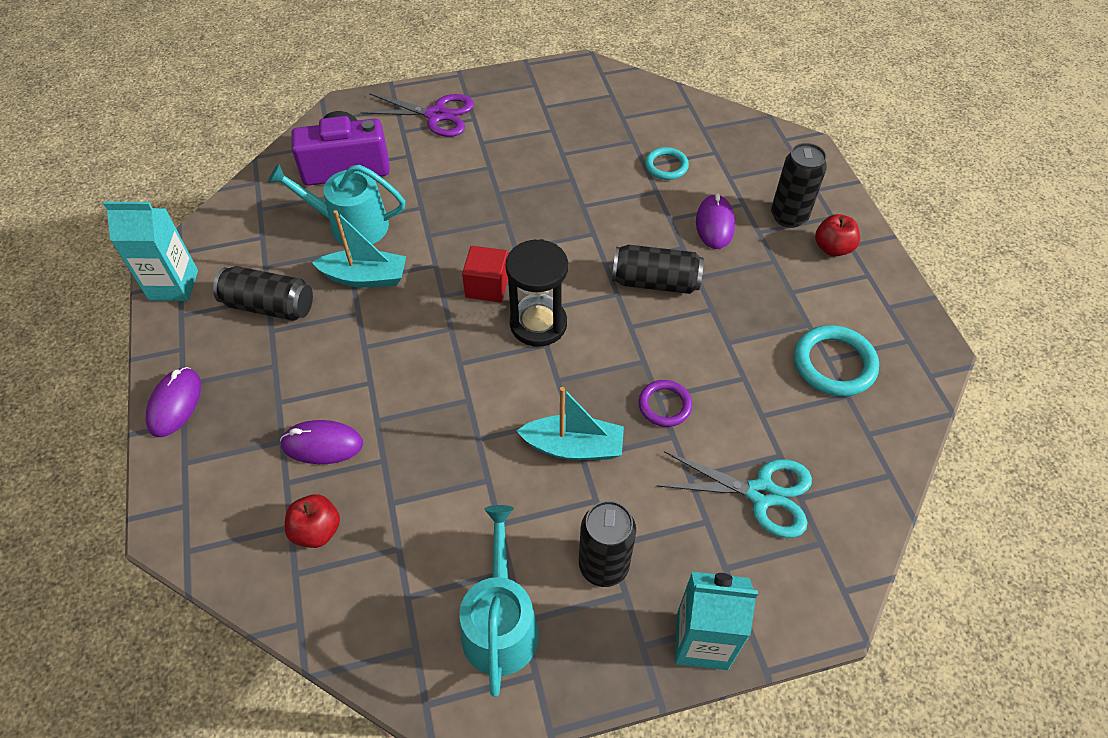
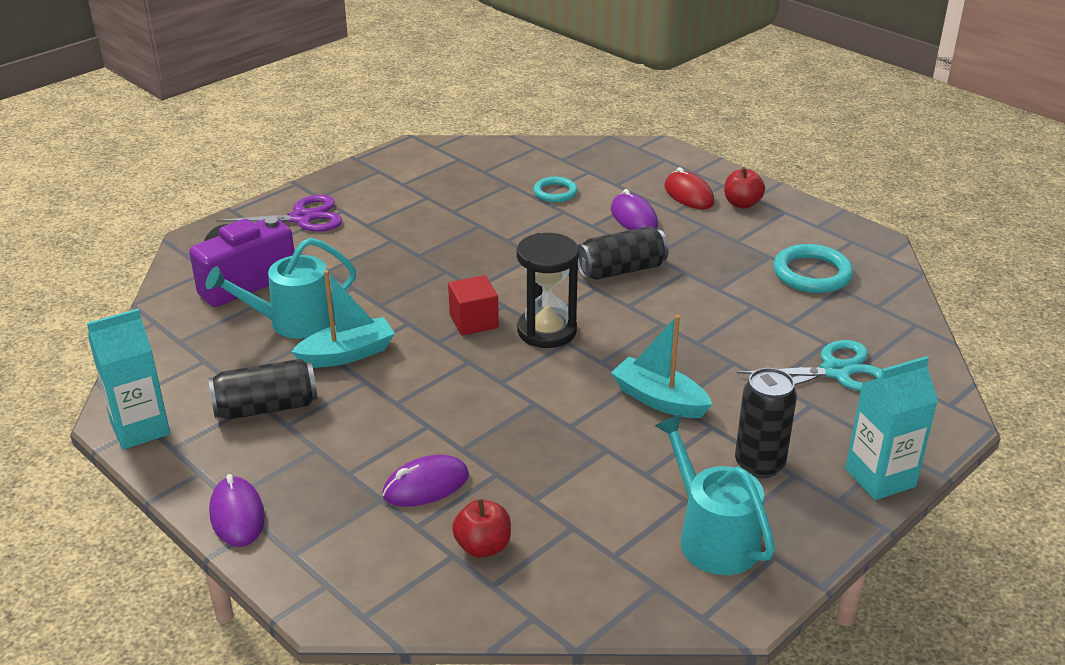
camera: 30 degrees left, 20 degrees down
turquoise boat [517,387,624,460] -> turquoise boat turned 120 degrees counterclockwise [611,315,712,418]
purple ring [639,380,692,427] -> none
black can [771,143,827,228] -> red mouse [665,167,714,209]

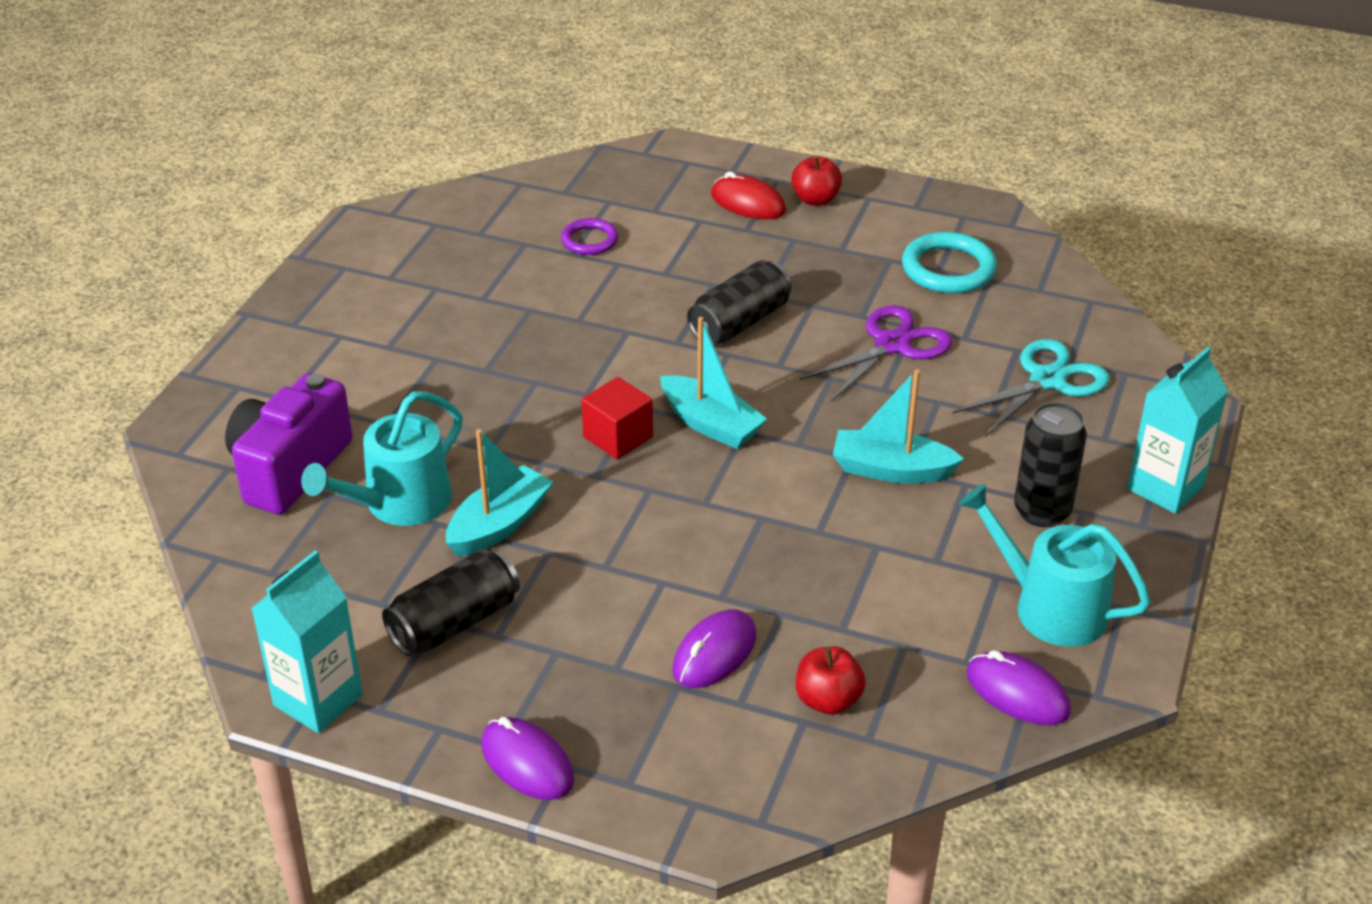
camera: 25 degrees left, 5 degrees up
purple scissors [216,195,342,232] -> purple scissors moved to [800,305,952,402]
black hourglass [517,233,579,348] -> turquoise boat [660,317,767,449]
turquoise ring [534,177,578,202] -> purple ring [561,218,619,255]
purple mouse [611,189,658,230] -> purple mouse moved to [967,650,1071,725]

